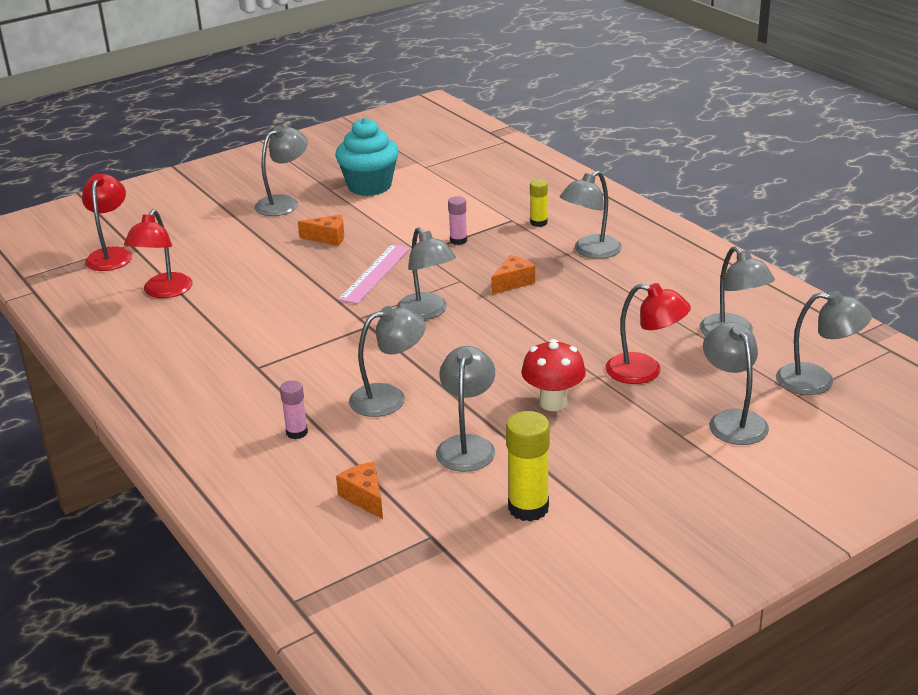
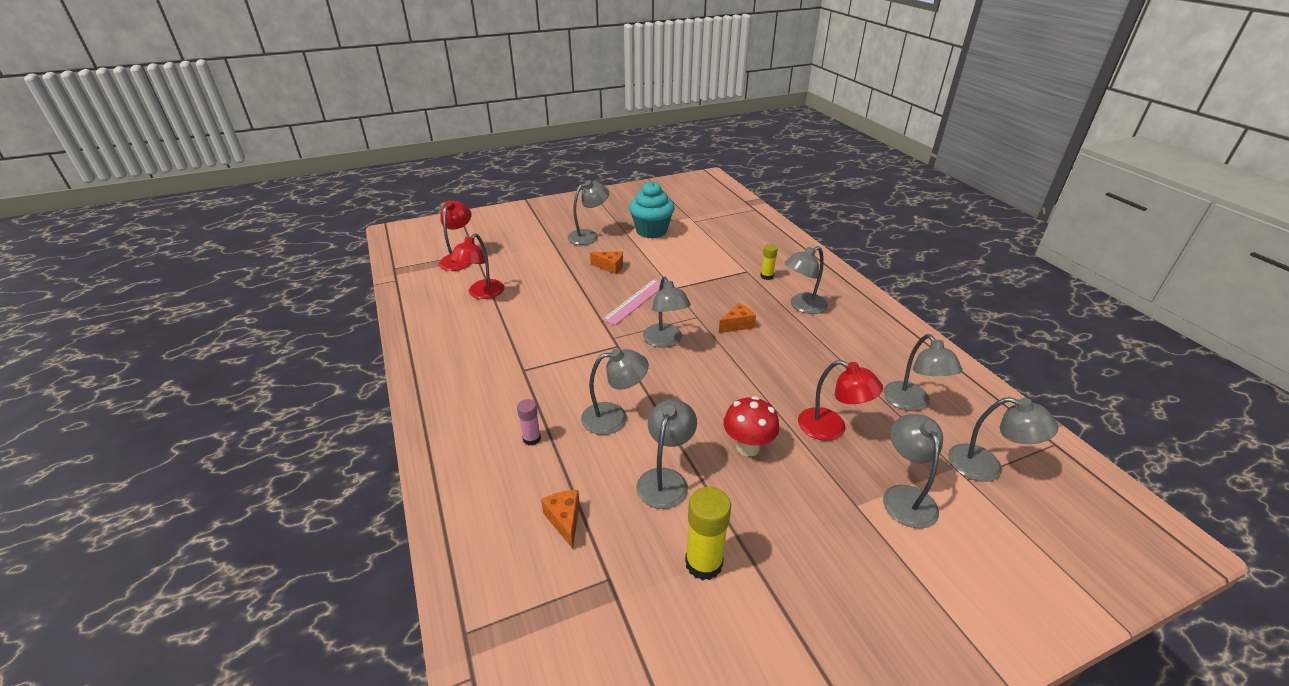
camera: 10 degrees right, 5 degrees up
pink glue stick [448,196,467,245] -> none

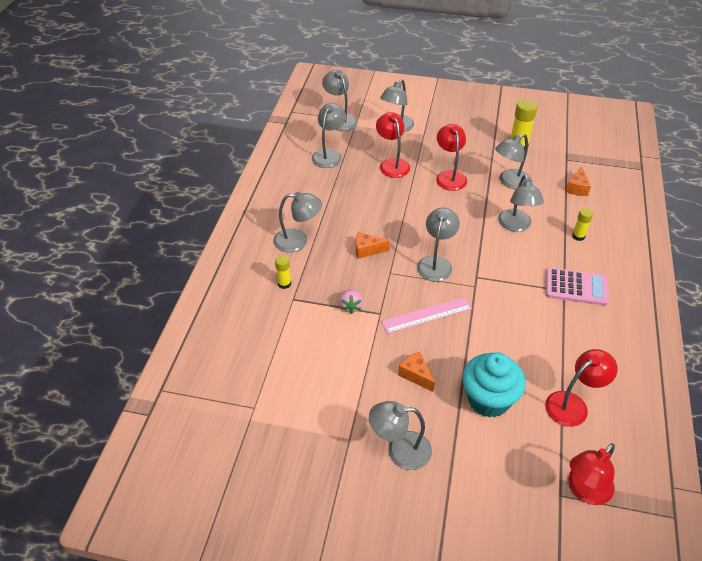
camera: 145 degrees left, 10 degrees up
pink glue stick [517,399,541,446] -> yellow glue stick [572,208,593,241]
grey lamp [581,348,649,435] -> grey lamp turned 120 degrees counterclockwise [498,175,544,232]
turquoise cupcake [629,181,674,238] -> turquoise cupcake moved to [462,352,526,418]
red mushroom [723,396,779,456] -> red lamp [436,124,467,191]
none -> pink strawberry [339,289,363,314]
none -> pink calculator [546,268,609,306]

